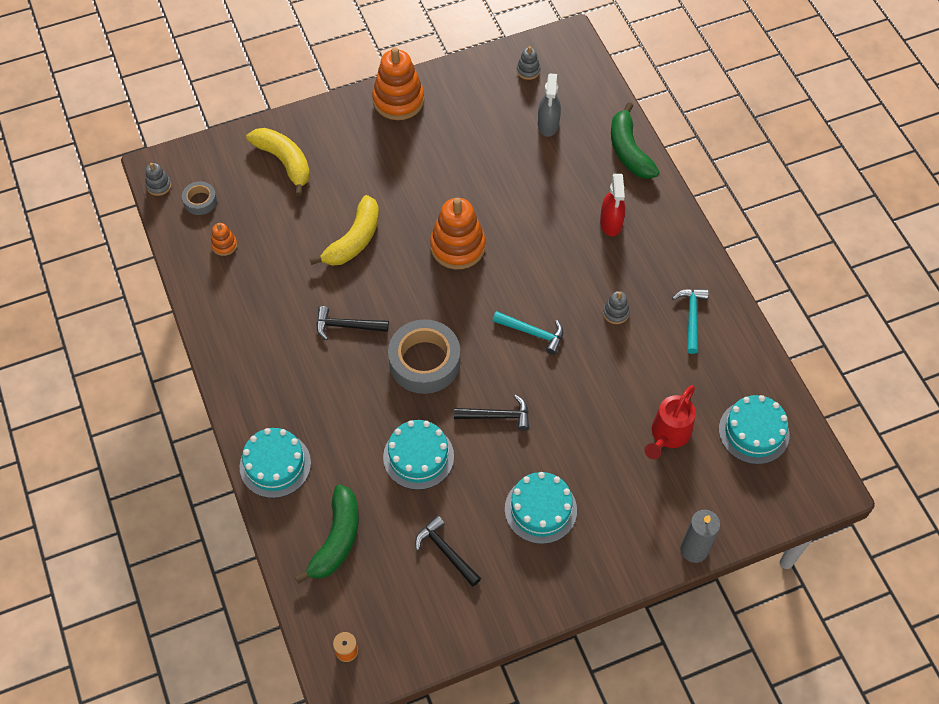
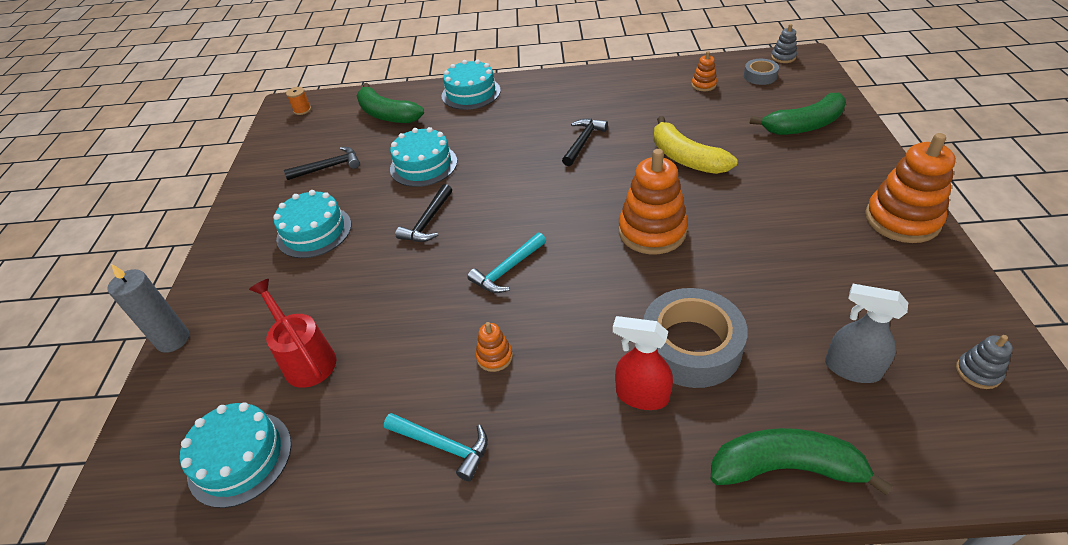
camera: 115 degrees right, 15 degrees down
yellow banana [246,128,310,196] -> green banana [749,93,846,135]
grey tape [388,319,460,394] -> grey tape moved to [644,288,748,388]
grey stacking toy [603,291,630,324] -> orange stacking toy [476,322,513,372]

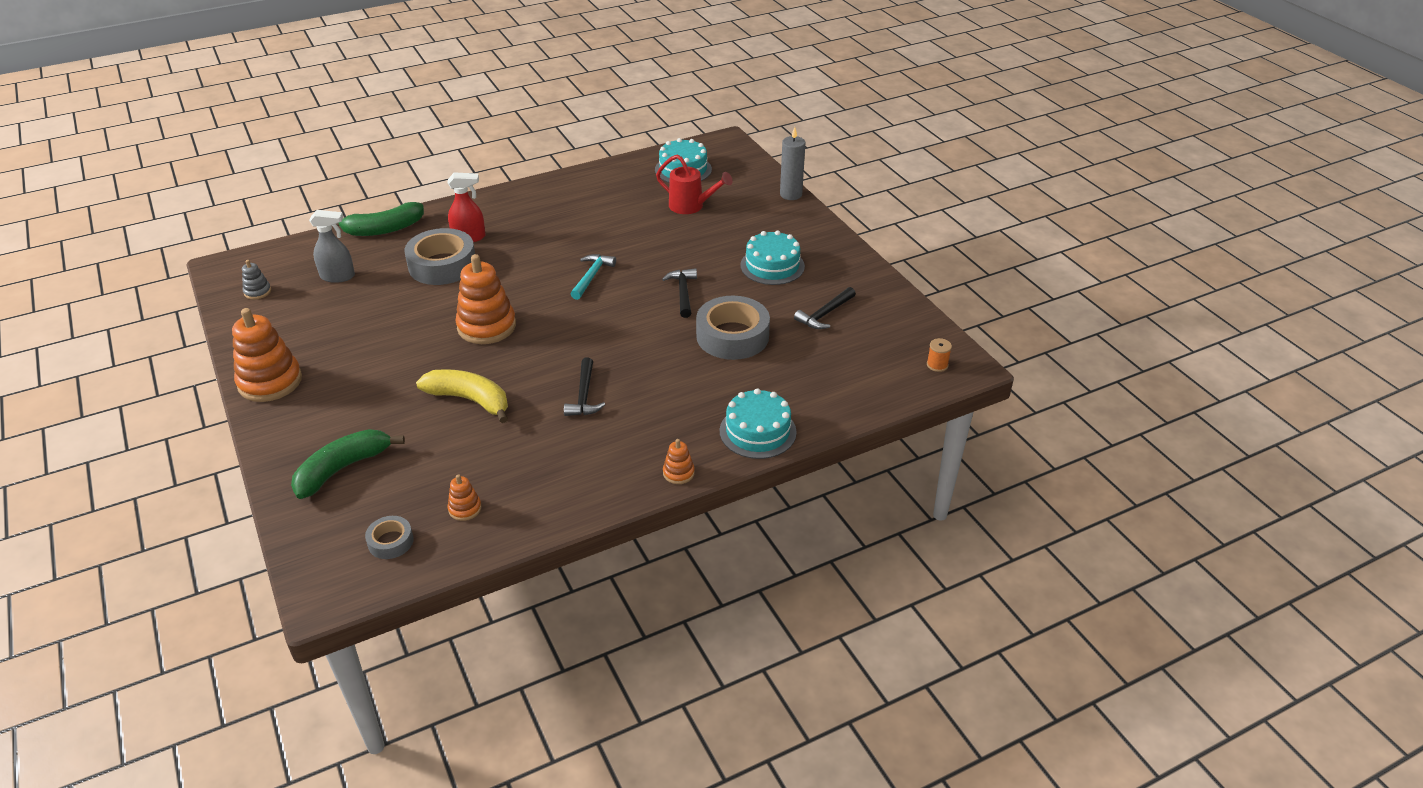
camera: 150 degrees right, 5 degrees down
green banana [357,83,424,123] -> none
turquoise hammer [384,413,488,481] -> none
turquoise cake [390,127,457,187] -> grey tape [696,296,770,360]
orange stacking toy [476,322,513,372] -> orange stacking toy moved to [663,439,695,484]
grey stacking toy [771,24,797,63] -> none

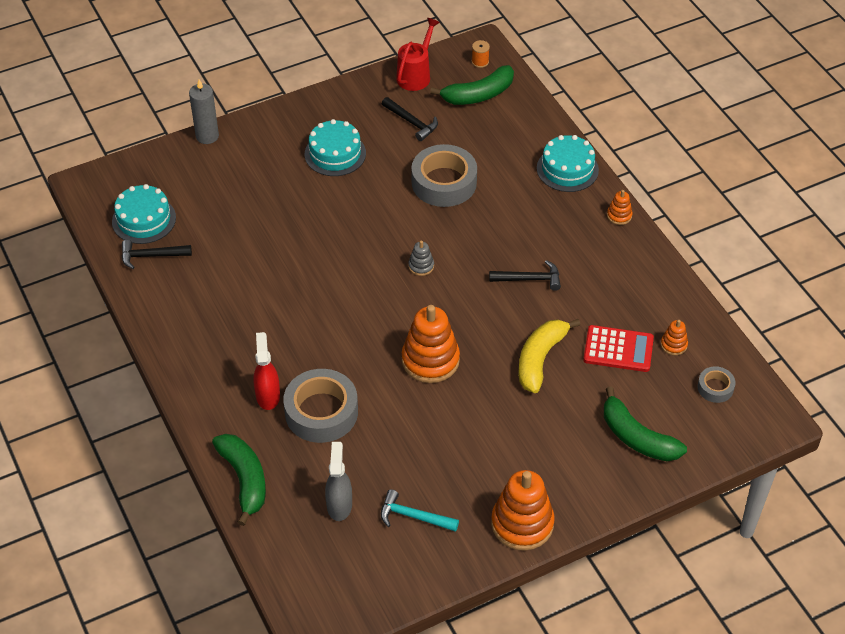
camera: 90 degrees left, 10 degrees up
grey stacking toy [242,260,271,300] -> grey stacking toy moved to [408,240,434,276]
turquoise hammer [571,254,616,300] -> turquoise hammer moved to [381,489,459,532]
red watering can [656,155,733,214] -> red watering can moved to [396,18,440,91]
black hammer [662,268,697,318] -> black hammer moved to [122,240,192,269]
none -> green banana [430,65,514,105]
none -> red calculator [583,325,654,372]

